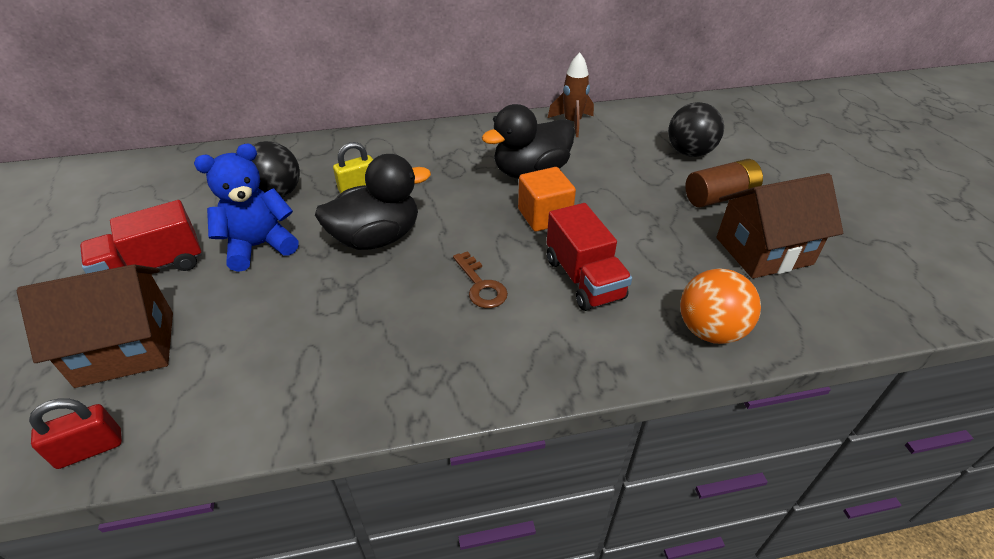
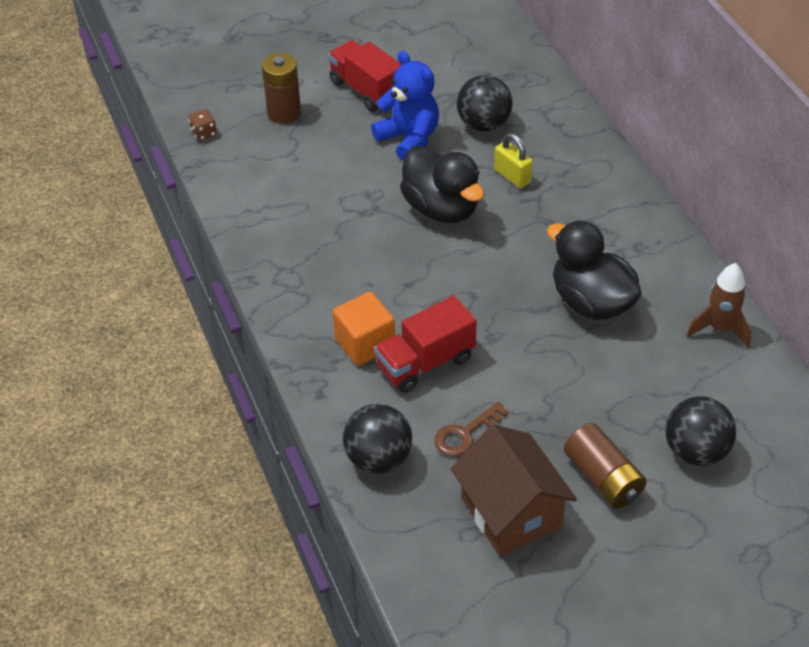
camera: 80 degrees right, 5 degrees up
brown house [17,264,173,388] -> brown battery [262,53,301,124]
red padlock [29,399,122,469] -> brown dice [188,109,217,141]
brown key [453,251,508,308] -> brown key moved to [434,401,508,456]
orange cube [518,167,576,232] -> orange cube moved to [333,292,395,366]
orange ball [680,268,761,344] -> black ball [343,404,412,474]

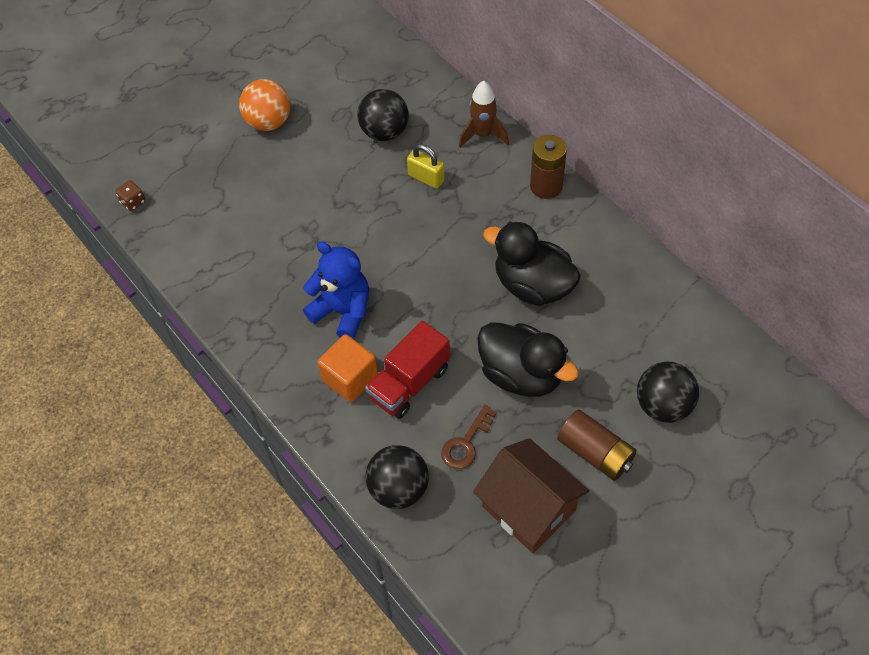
camera: 15 degrees left, 10 degrees up
brown battery [262,53,301,124] -> brown battery moved to [530,135,567,199]
red truck [328,40,401,112] -> orange ball [239,79,290,131]
blue teddy bear [371,51,439,161] -> blue teddy bear moved to [303,241,369,339]
black duck [400,146,484,223] -> black duck moved to [477,322,579,397]
brown rocket [686,263,751,348] -> brown rocket moved to [459,81,509,148]

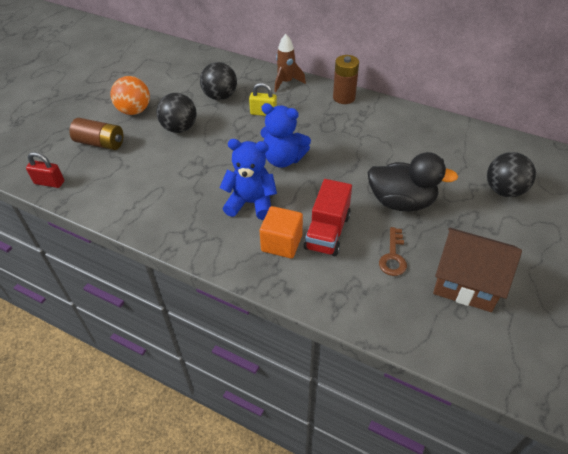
camera: 25 degrees left, 10 degrees down
brown dice [115,180,146,211] -> red padlock [26,152,64,188]
black ball [366,445,429,509] -> black ball moved to [156,93,197,133]
black duck [483,222,581,306] -> none
brown battery [557,409,636,481] -> brown battery moved to [69,118,123,150]
none -> blue teddy bear [260,103,311,168]

